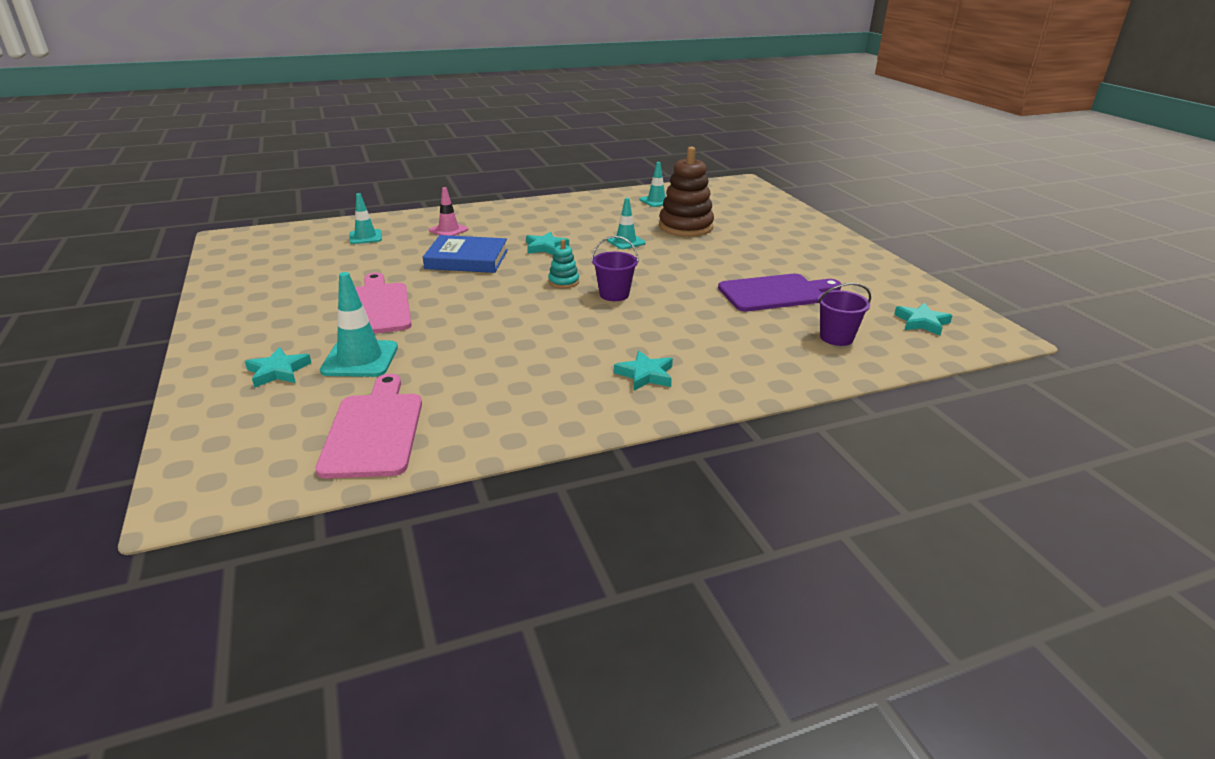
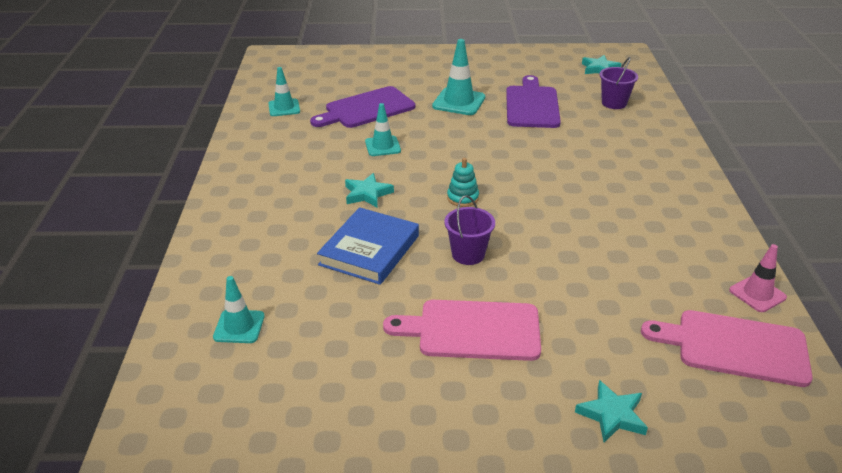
camera: 70 degrees left, 5 degrees up
turquoise traffic cone [320,272,398,377] -> turquoise traffic cone moved to [432,39,485,115]
pink traffic cone [429,187,468,236] -> pink traffic cone moved to [729,244,787,312]
purple bucket [591,236,639,301] -> purple bucket moved to [444,195,495,265]
turquoise star [614,351,673,391] -> none
brown stacking toy [659,147,714,237] -> purple cutting board [310,86,415,128]

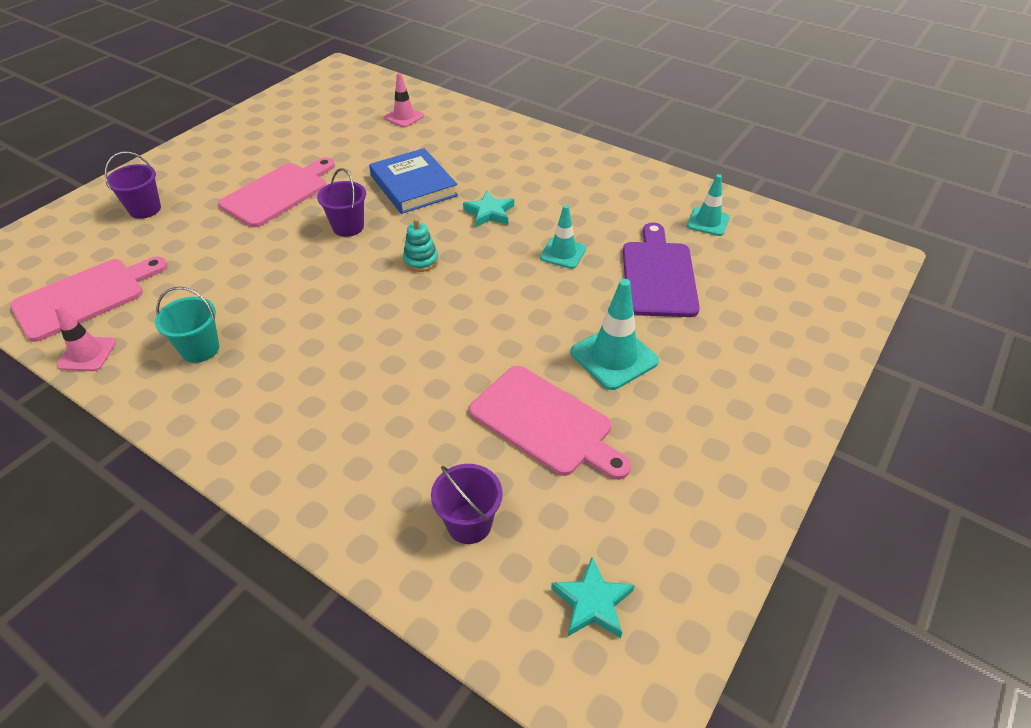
camera: 125 degrees right, 10 degrees up
turquoise traffic cone [213,276,265,343] -> pink traffic cone [384,73,424,127]
purple cutting board [506,75,561,128] -> pink cutting board [469,366,631,480]
turquoise star [575,380,648,442] -> purple bucket [105,152,161,219]
none -> turquoise bucket [155,287,219,363]

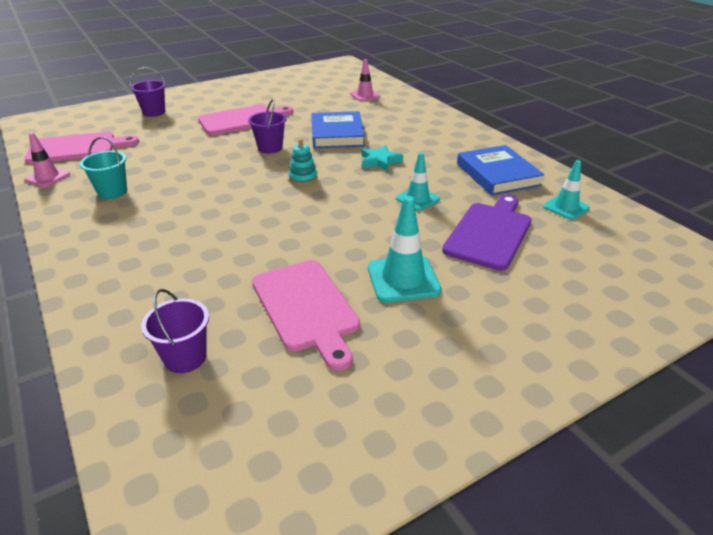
camera: 25 degrees right, 10 degrees down
turquoise star [551,557,635,638] -> none
none -> blue book [457,145,545,196]

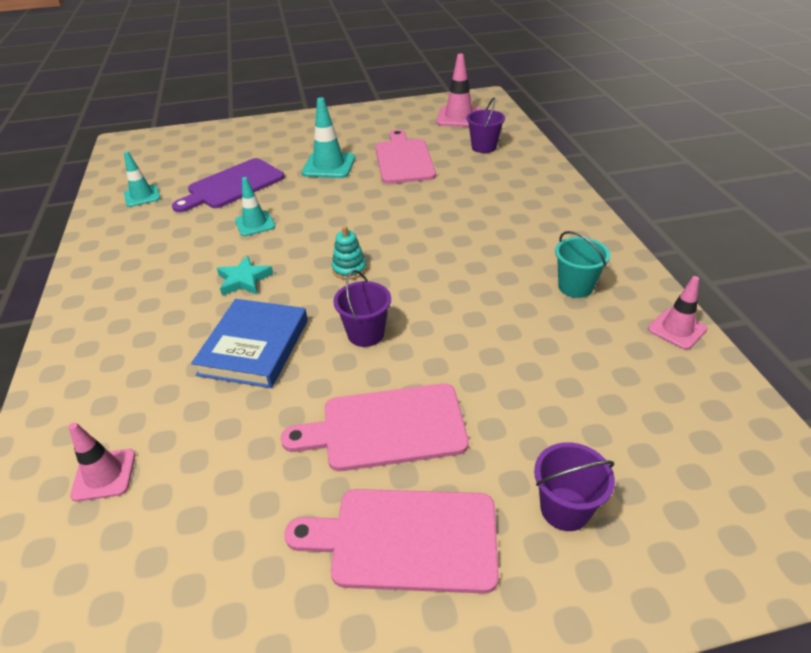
camera: 160 degrees left, 5 degrees up
pink cutting board [24,132,139,164] -> pink cutting board moved to [284,489,499,594]
blue book [457,145,545,196] -> none
none -> pink traffic cone [436,54,481,127]

